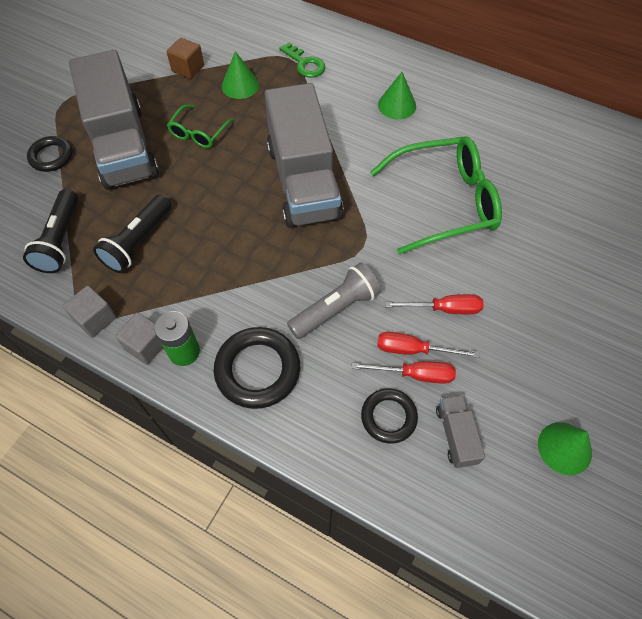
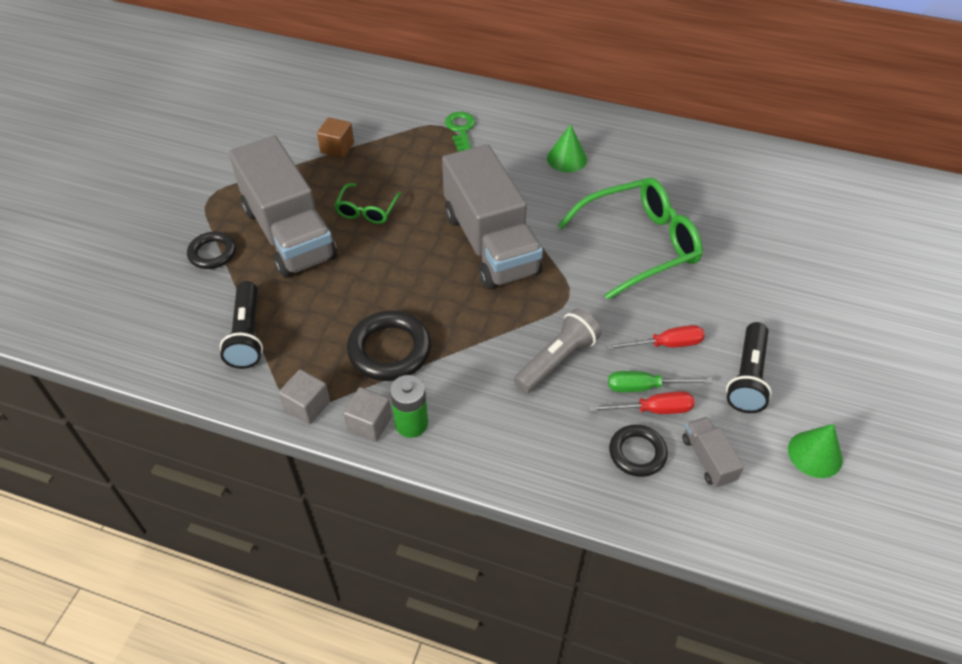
camera: 10 degrees left, 10 degrees down
black flashlight [93,194,171,273] -> black flashlight moved to [726,322,772,413]
black ring [214,327,300,409] -> black ring moved to [347,311,431,381]
green cone [222,51,259,99] -> none
green key [279,43,326,78] -> green key turned 135 degrees counterclockwise [445,112,475,151]
red screwdriver [377,332,479,358] -> green screwdriver [608,371,713,392]

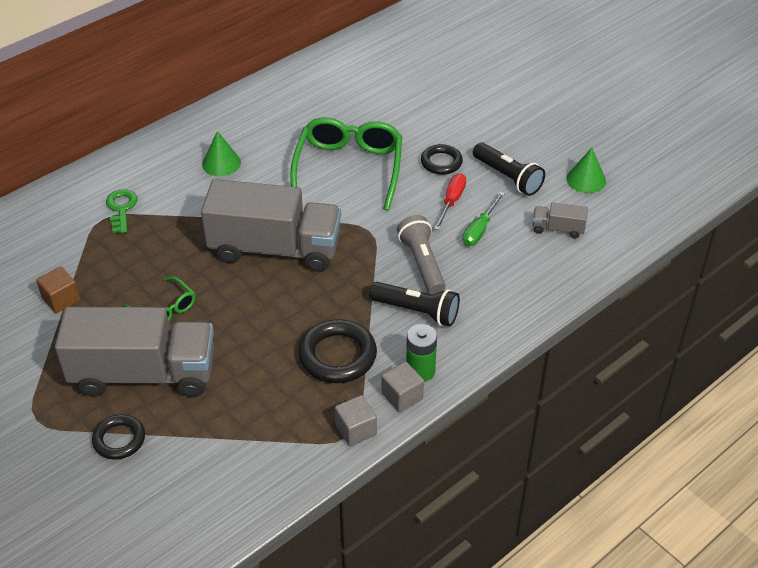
camera: 60 degrees left, 5 degrees down
black flashlight [220,281,263,369] -> black flashlight moved to [369,282,460,327]
green key [445,112,475,151] -> green key turned 60 degrees clockwise [106,189,138,233]
red screwdriver [588,391,695,414] -> none
black ring [609,425,668,477] -> black ring moved to [421,144,463,175]

